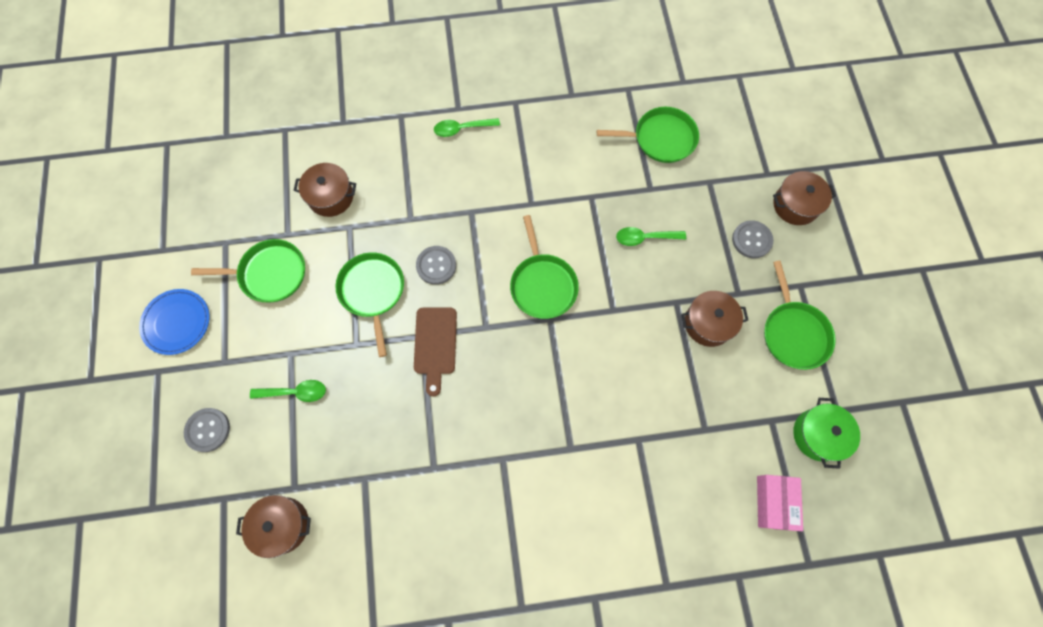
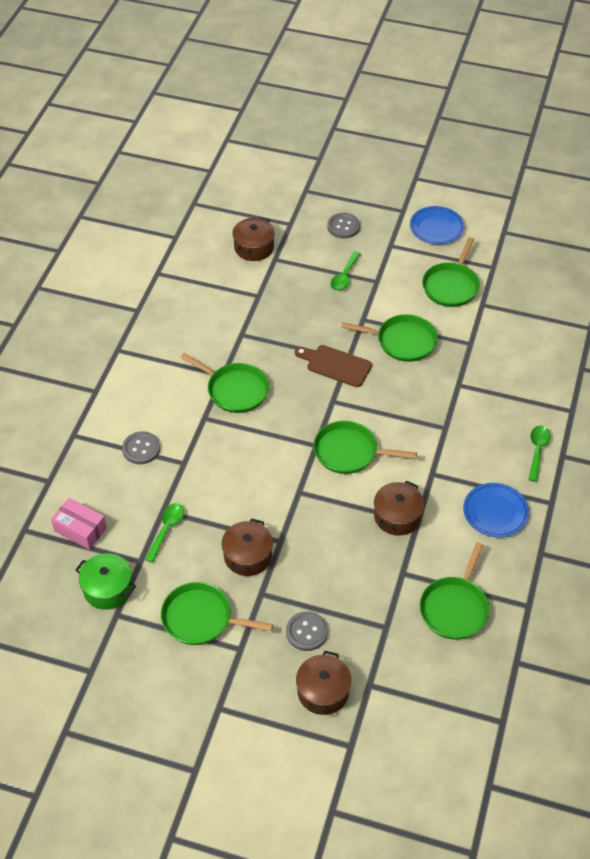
camera: 115 degrees right, 20 degrees down
brown pot [294,163,356,217] -> brown pot moved to [374,481,424,536]
grey button [416,246,456,285] -> grey button moved to [122,431,160,464]
green spoon [616,227,686,246] -> green spoon moved to [145,503,184,563]
none -> green pan [180,353,269,413]
none -> blue plate [463,483,529,538]

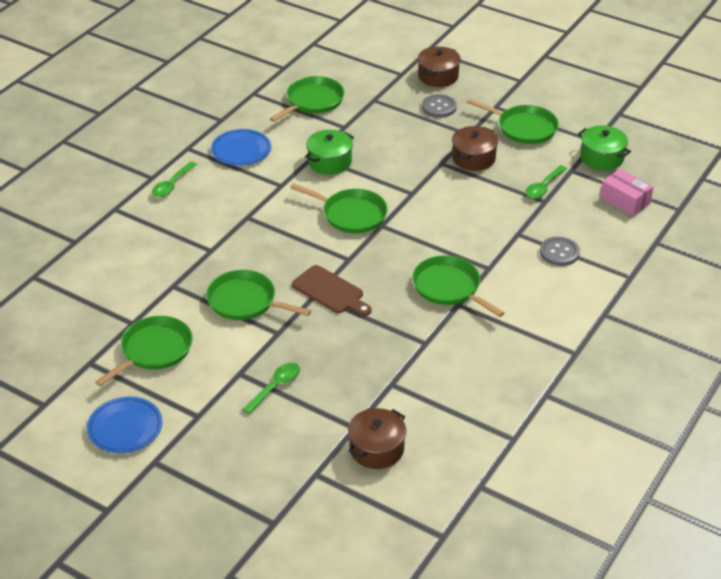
camera: 165 degrees left, 10 degrees down
grey button [327,213,360,238] -> none
brown pot [374,481,424,536] -> green pot [305,130,354,175]

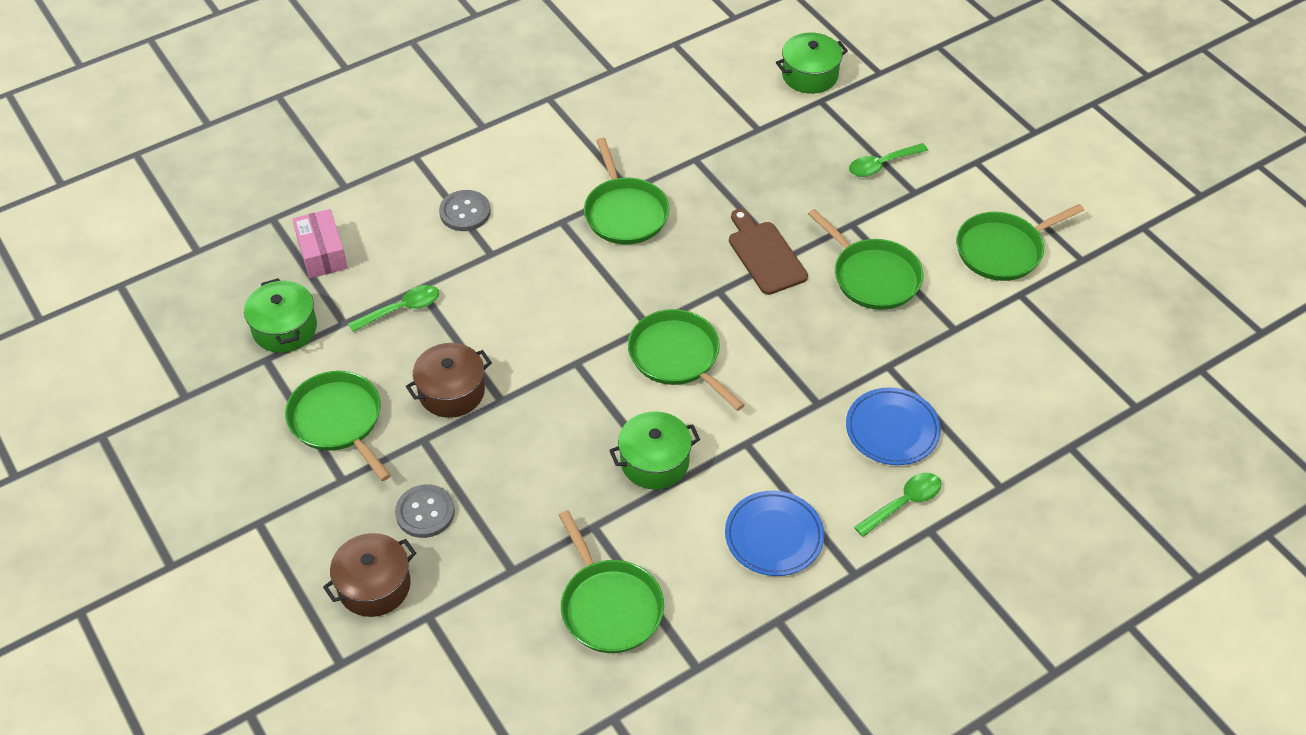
camera: 155 degrees left, 10 degrees up
blue plate [87,397,163,453] -> blue plate moved to [846,387,941,465]
green pan [270,76,345,122] -> green pan turned 90 degrees counterclockwise [559,510,664,653]
brown pot [348,408,406,469] -> green pot [776,32,848,94]

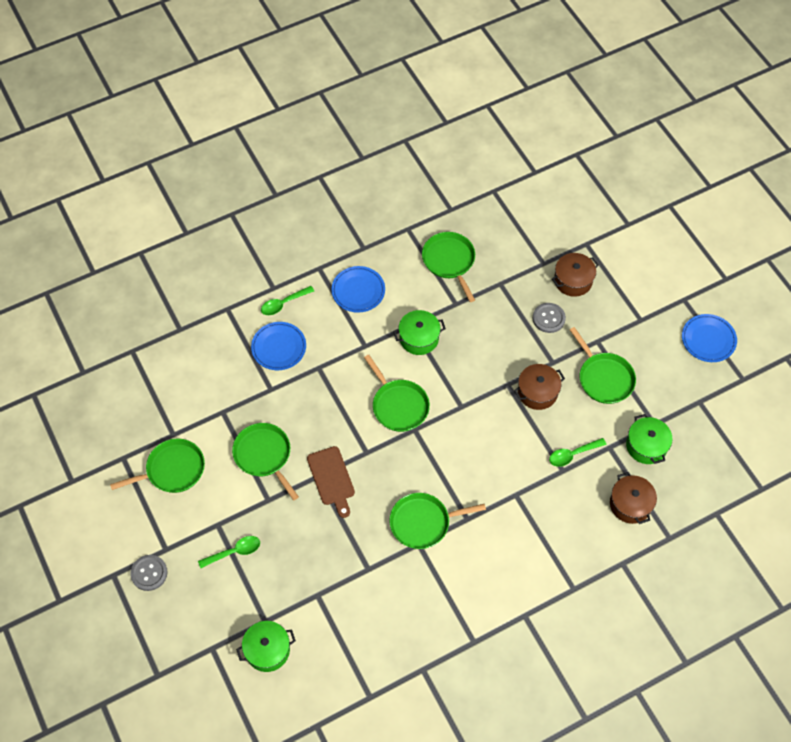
camera: 175 degrees left, 10 degrees up
pink box [292,209,348,278] -> brown pot [610,472,657,524]
grey button [439,190,491,231] -> grey button moved to [130,555,167,591]
green pan [584,138,669,245] -> green pan turned 90 degrees counterclockwise [389,493,486,549]
none -> blue plate [682,314,737,362]

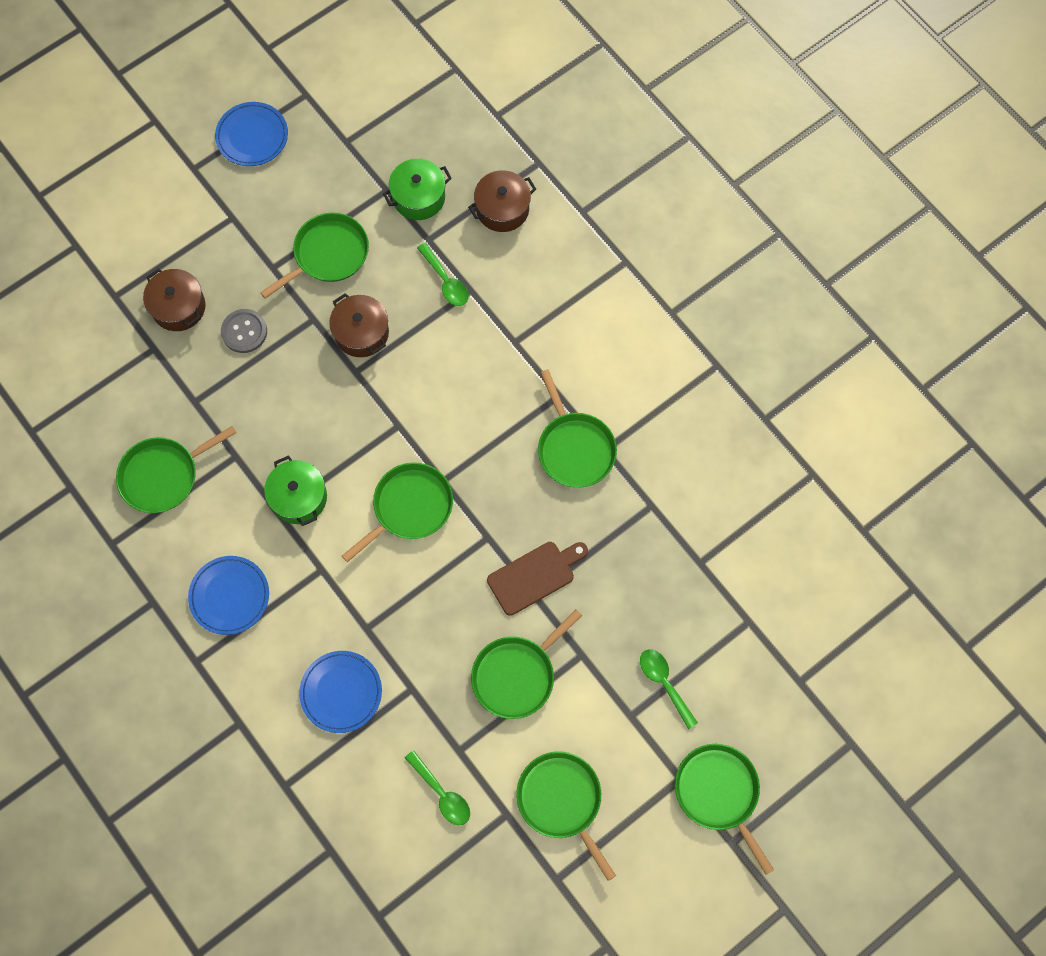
camera: 100 degrees left, 10 degrees up
grey button [130,555,167,591] -> green pan [675,744,774,875]
green pot [236,621,296,672] -> none
green spoon [261,286,314,315] -> green spoon moved to [405,750,470,825]

